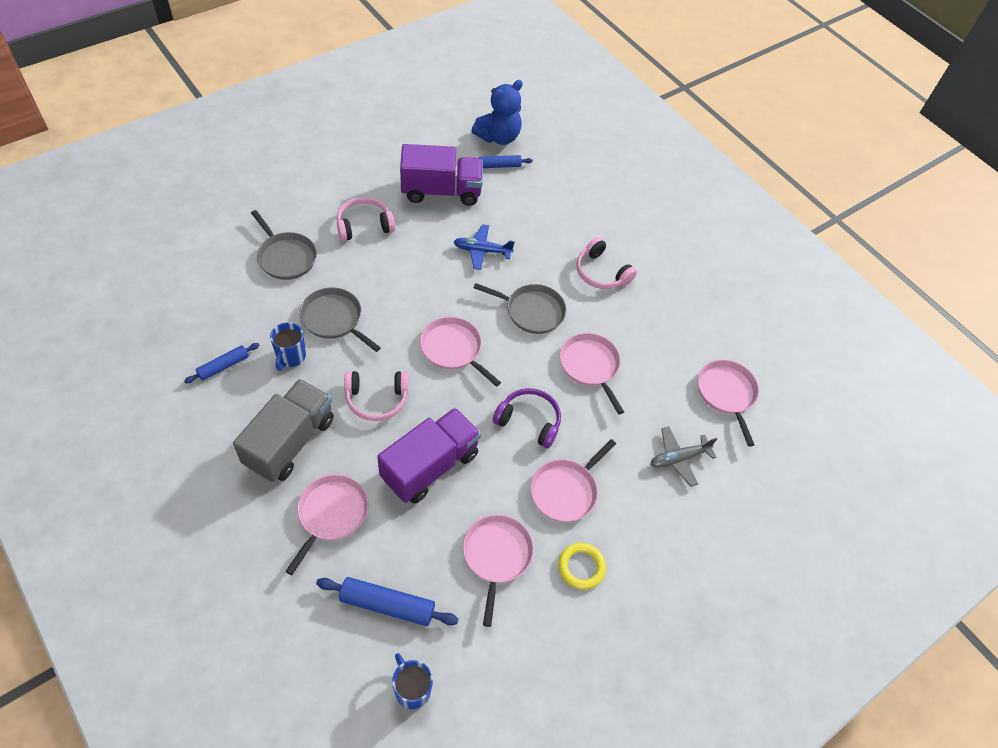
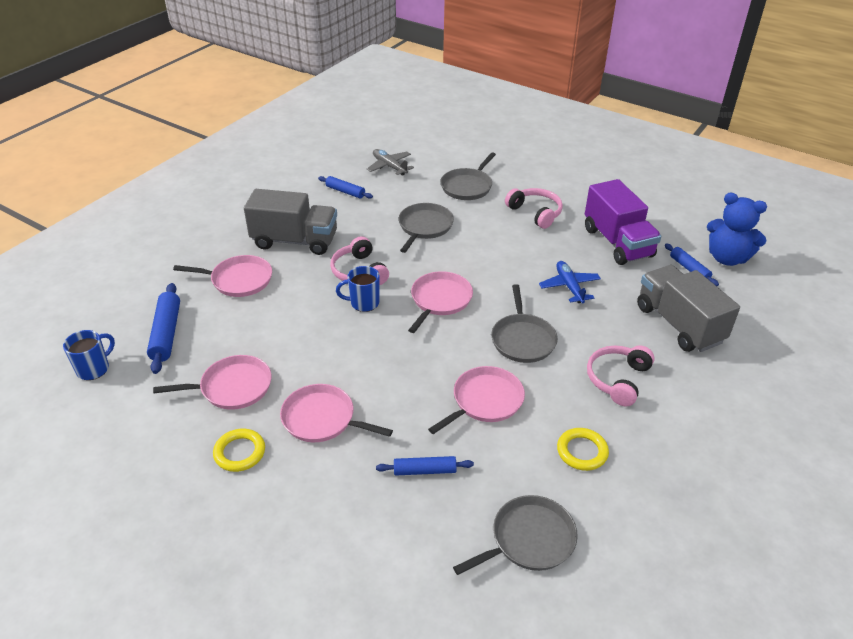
camera: 75 degrees right, 15 degrees down
blue mug [270,322,306,371] -> blue mug moved to [336,266,380,312]
purple truck [377,408,481,504] -> none
purple headphones [493,388,561,448] -> none
grey plane [651,426,717,487] -> grey plane moved to [367,149,414,176]
pink pan [698,360,759,446] -> grey pan [453,495,578,575]
none -> blue rolling pin [376,456,474,476]
none -> yellow ring [557,428,609,471]
none -> grey truck [637,265,740,352]

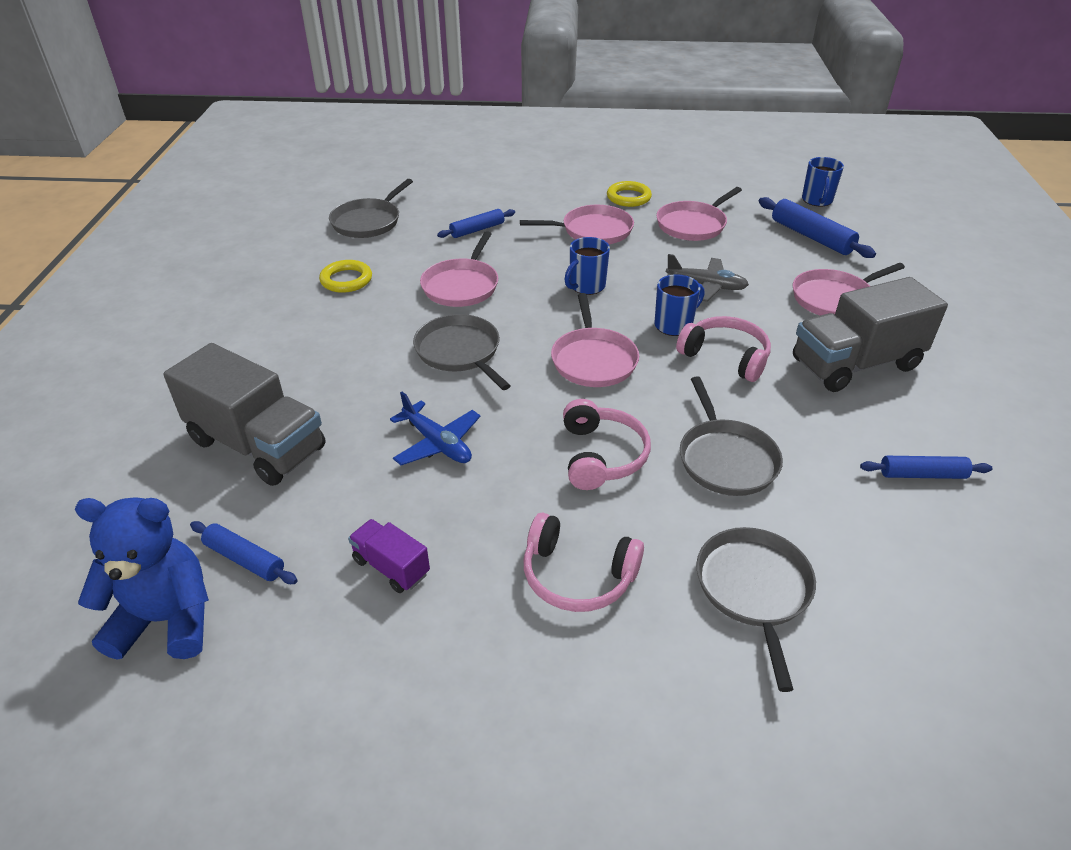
camera: 150 degrees right, 0 degrees up
grey plane [367,149,414,176] -> grey plane moved to [666,254,749,302]
purple truck [585,179,661,265] -> purple truck [348,519,430,593], size x0.48
pink headphones [587,345,655,407] -> pink headphones moved to [563,399,651,490]
none -> blue mug [565,237,610,295]

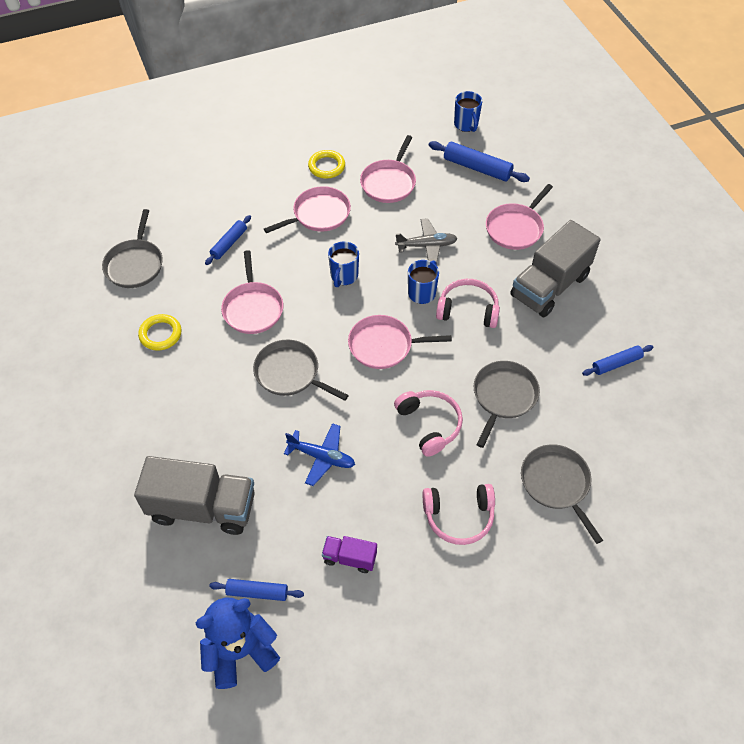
camera: 25 degrees left, 15 degrees up
pink pan [551,293,639,387] -> pink pan turned 120 degrees clockwise [348,315,452,369]
grey pan [680,376,783,496] -> grey pan turned 120 degrees counterclockwise [474,361,540,448]

